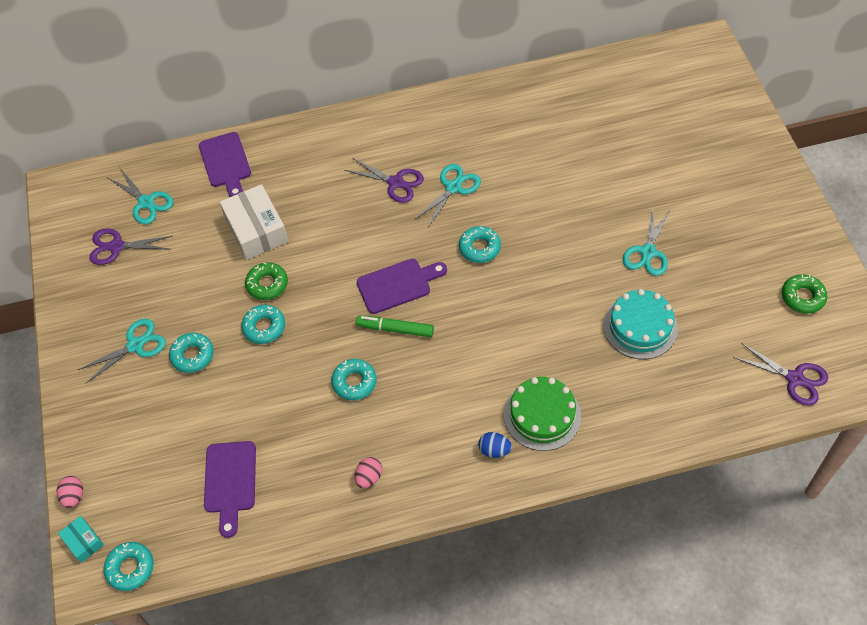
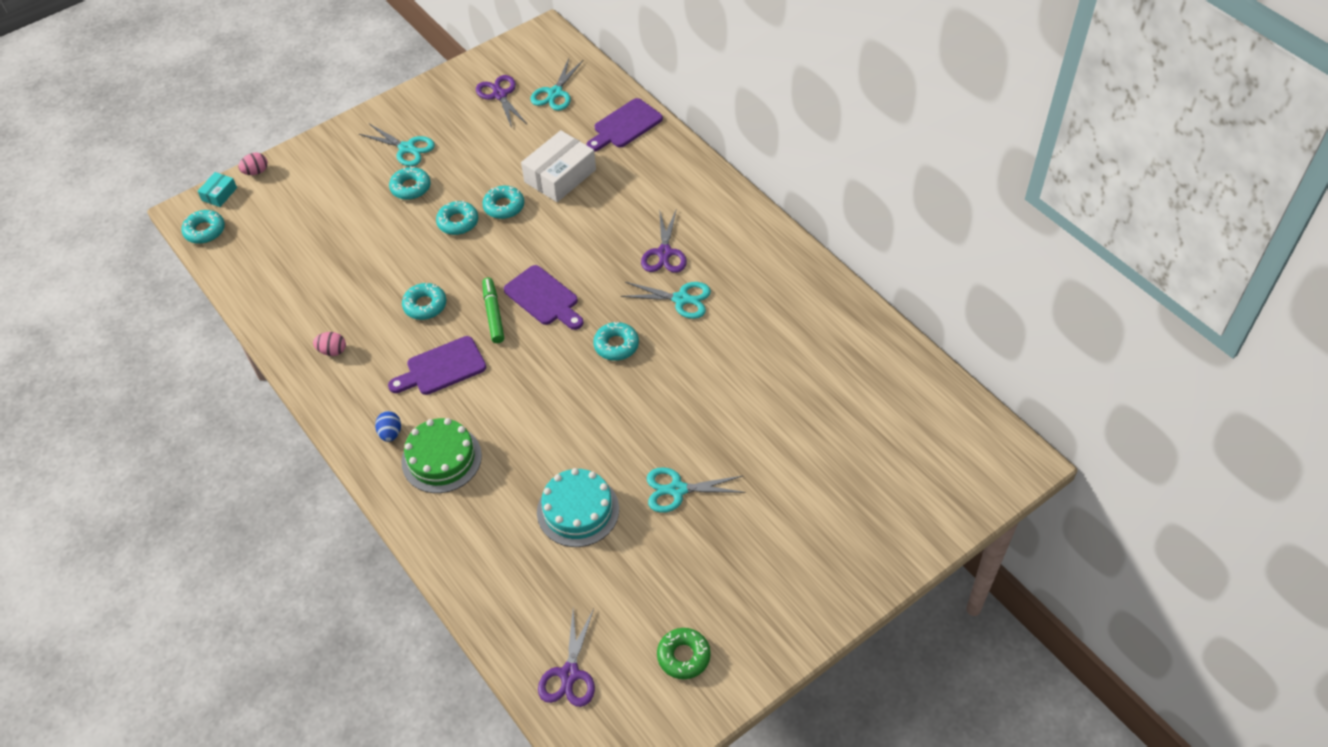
camera: 65 degrees right, 5 degrees down
purple cutting board [204,441,256,538] -> purple cutting board moved to [388,336,486,395]
green donut [245,262,288,300] -> turquoise donut [482,186,524,219]

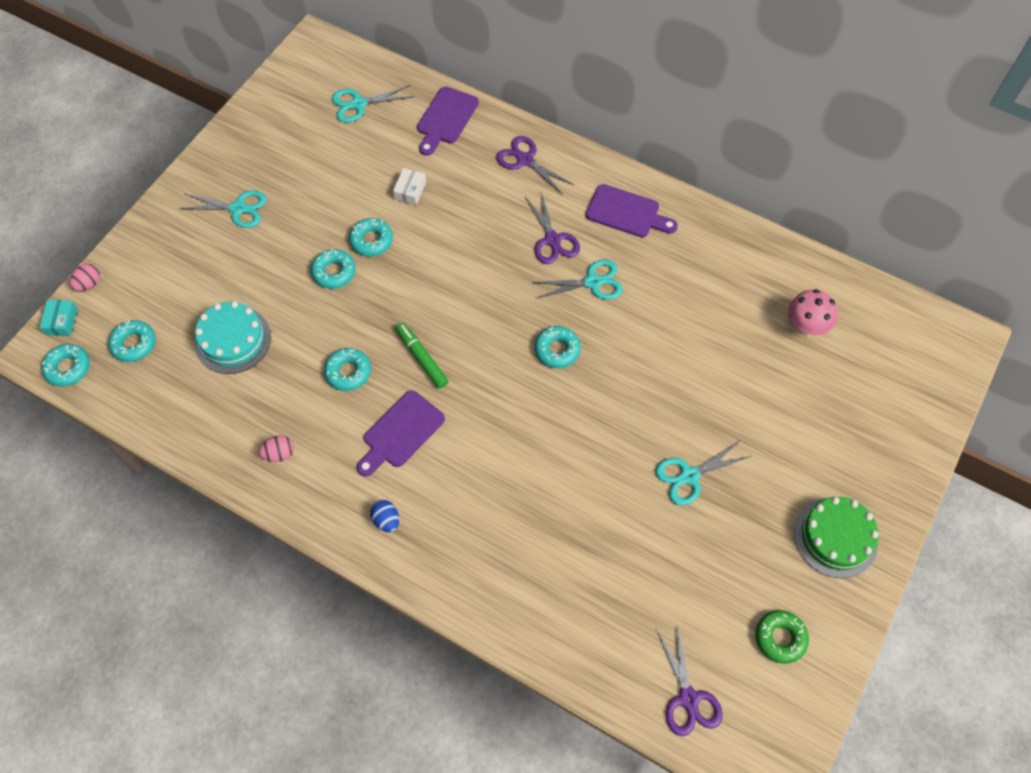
camera: 25 degrees left, 10 degrees up
turquoise donut [389,166,431,200] -> turquoise donut moved to [108,320,156,362]
green cake [401,418,482,493] -> green cake moved to [794,497,879,578]
purple scissors [476,75,527,128] -> purple scissors moved to [496,136,574,195]
purple cutting board [504,265,583,330] -> purple cutting board moved to [586,184,678,237]
white box [521,130,596,202] -> white box [393,168,426,205], size x0.50
turquoise scissors [530,58,583,111] -> turquoise scissors turned 75 degrees clockwise [332,85,414,123]
turquoise cake [537,468,619,547] -> turquoise cake moved to [194,301,271,374]
none -> pink mushroom [788,289,838,336]

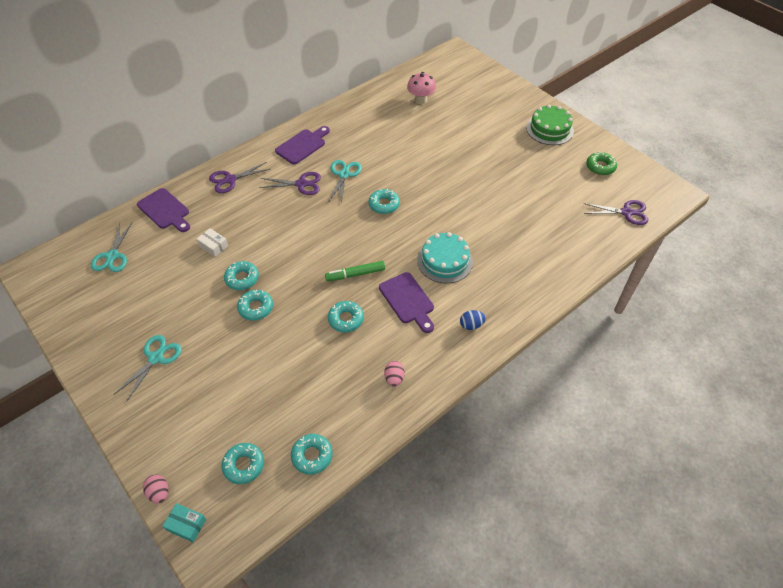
camera: 70 degrees left, 10 degrees down
turquoise donut [41,344,90,387] -> turquoise donut moved to [291,434,333,475]
turquoise cake [194,301,271,374] -> turquoise cake moved to [417,232,473,283]
turquoise scissors [656,440,751,505] -> none

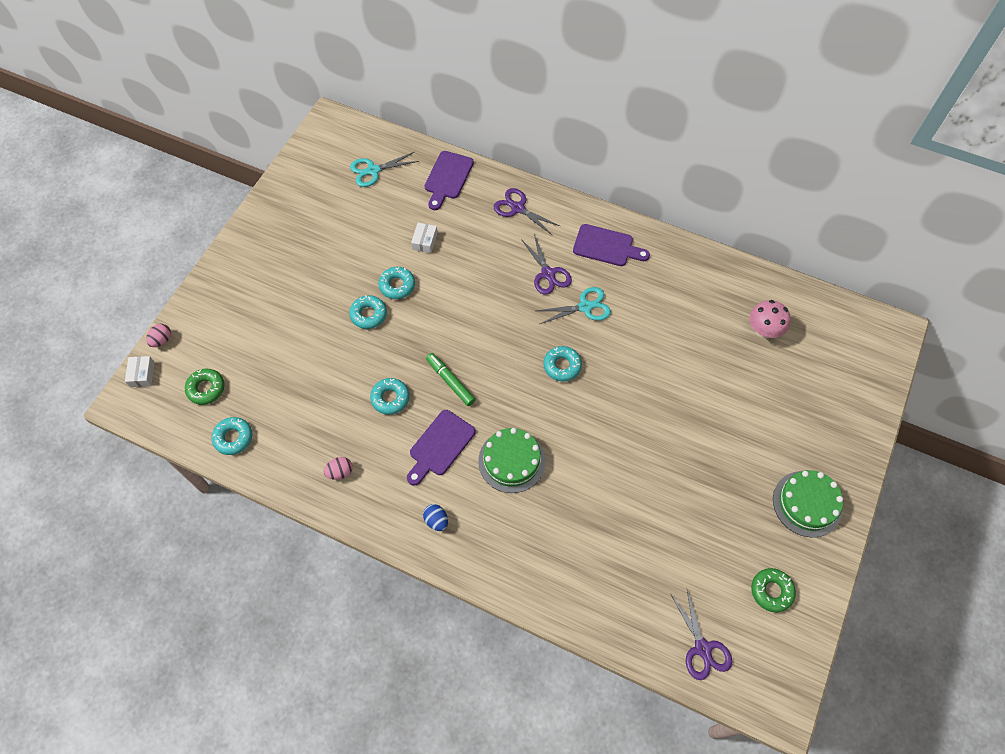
camera: 65 degrees right, 10 degrees up
turquoise scissors [114,335,182,402] -> none
turquoise box [162,503,206,542] -> white box [125,356,155,387]
turquoise donut [221,443,264,484] -> green donut [185,369,225,405]
turquoise cake [417,232,473,283] -> green cake [478,428,545,493]

